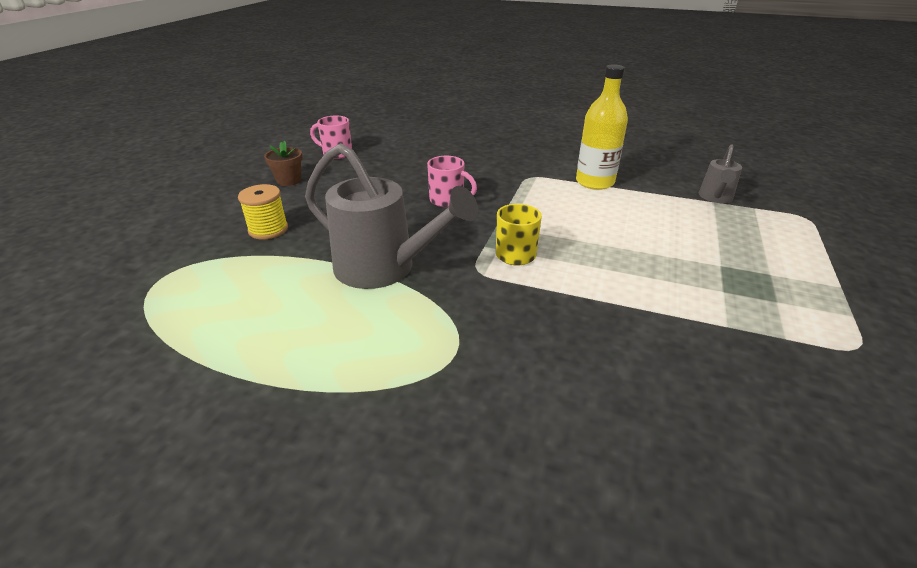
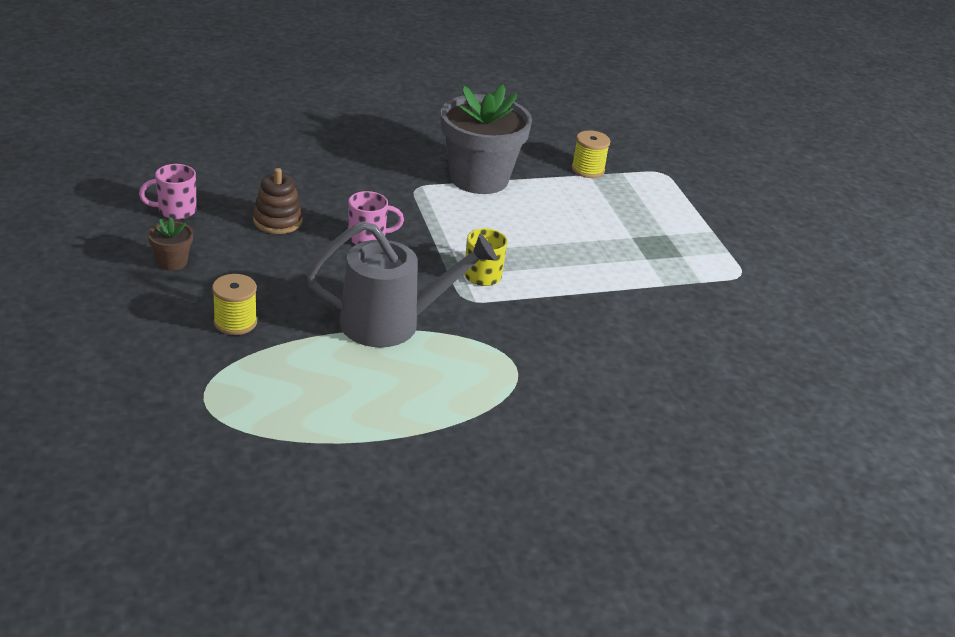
camera: 40 degrees left, 0 degrees up
yellow bottle [576,64,628,190] -> grey flower pot [441,84,532,194]
grey watering can [699,144,742,203] -> yellow spool [572,130,610,178]
none -> brown stacking toy [253,168,303,234]

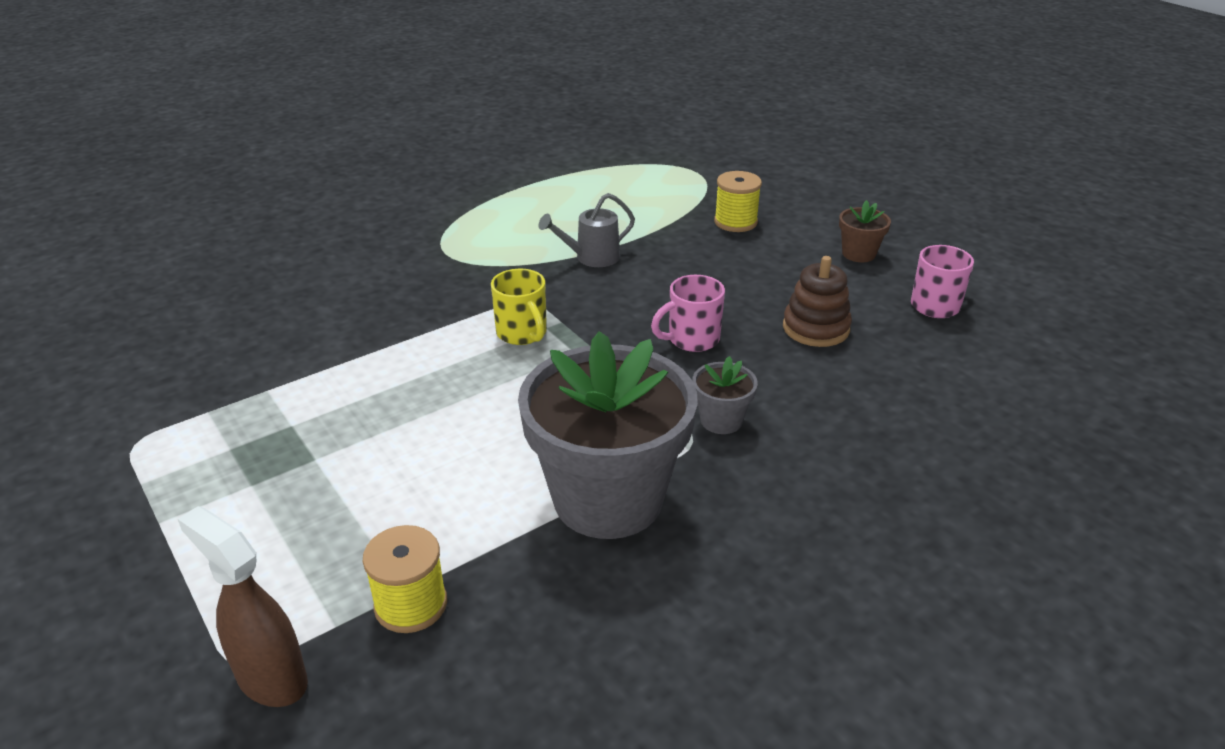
camera: 165 degrees right, 0 degrees up
grey watering can [306,222,497,348] -> grey watering can [538,193,635,267], size x0.51
none -> brown spray bottle [178,506,308,707]
none -> grey flower pot [692,356,758,434]

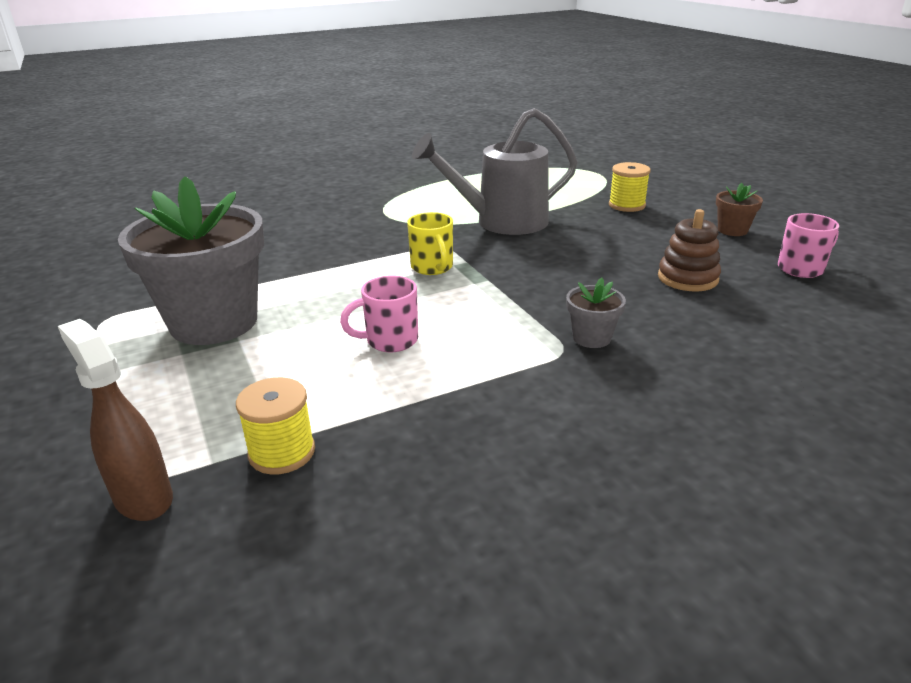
camera: 10 degrees right, 5 degrees down
grey flower pot [518,331,698,539] -> grey flower pot moved to [118,176,264,345]
grey watering can [538,193,635,267] -> grey watering can [412,108,578,235], size x1.97
pink mug [651,275,725,352] -> pink mug moved to [340,276,418,352]

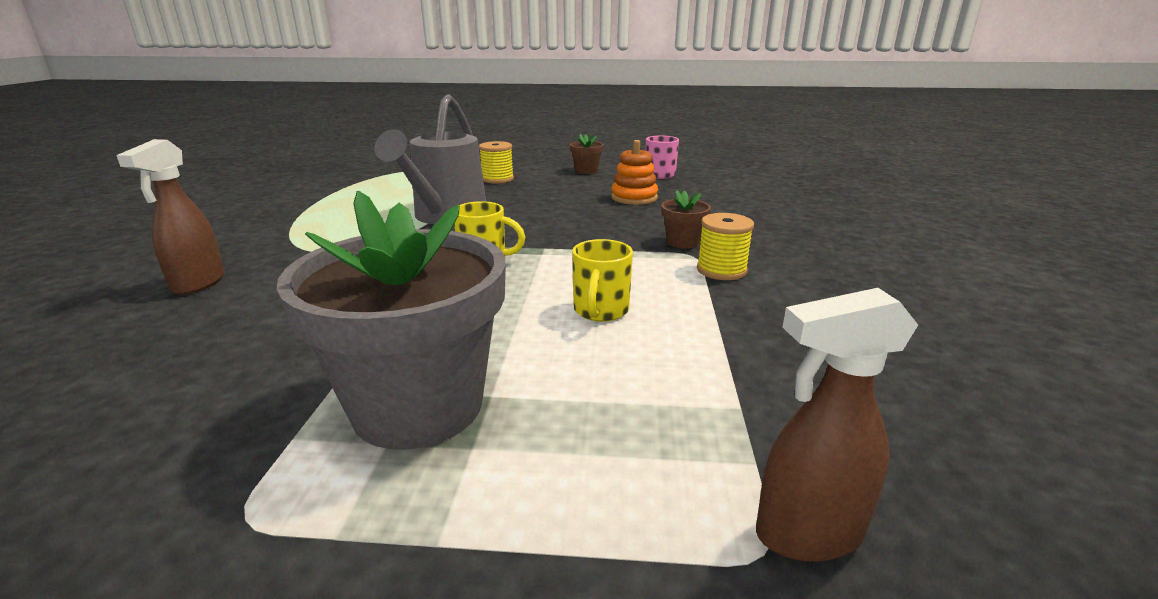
camera: 60 degrees left, 5 degrees down
yellow spool [236,377,315,474] -> yellow spool moved to [697,213,754,280]
pink mug [340,276,418,352] -> yellow mug [572,239,633,322]
grey flower pot [566,278,626,348] -> brown flower pot [661,190,711,249]
brown stacking toy [658,209,721,292] -> orange stacking toy [611,140,658,205]
none -> brown spray bottle [116,139,225,295]

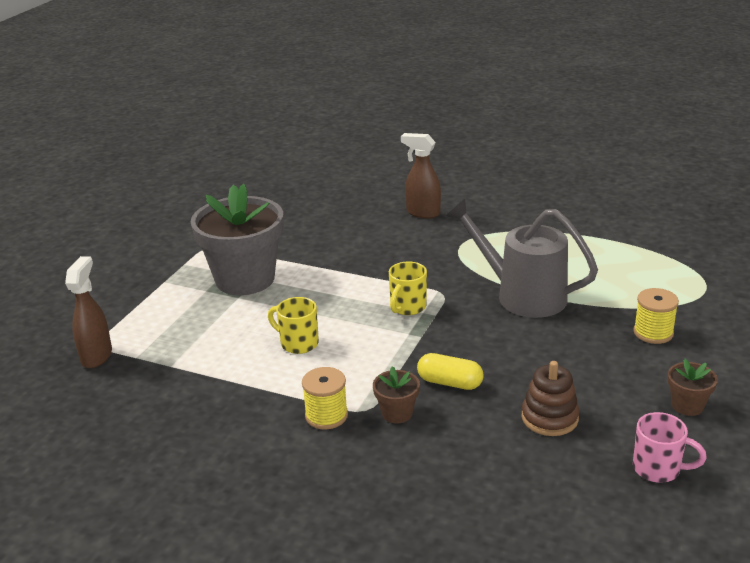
camera: 110 degrees right, 5 degrees up
orange stacking toy [611,140,658,205] -> brown stacking toy [522,361,579,436]
none -> yellow capsule [417,353,484,390]

